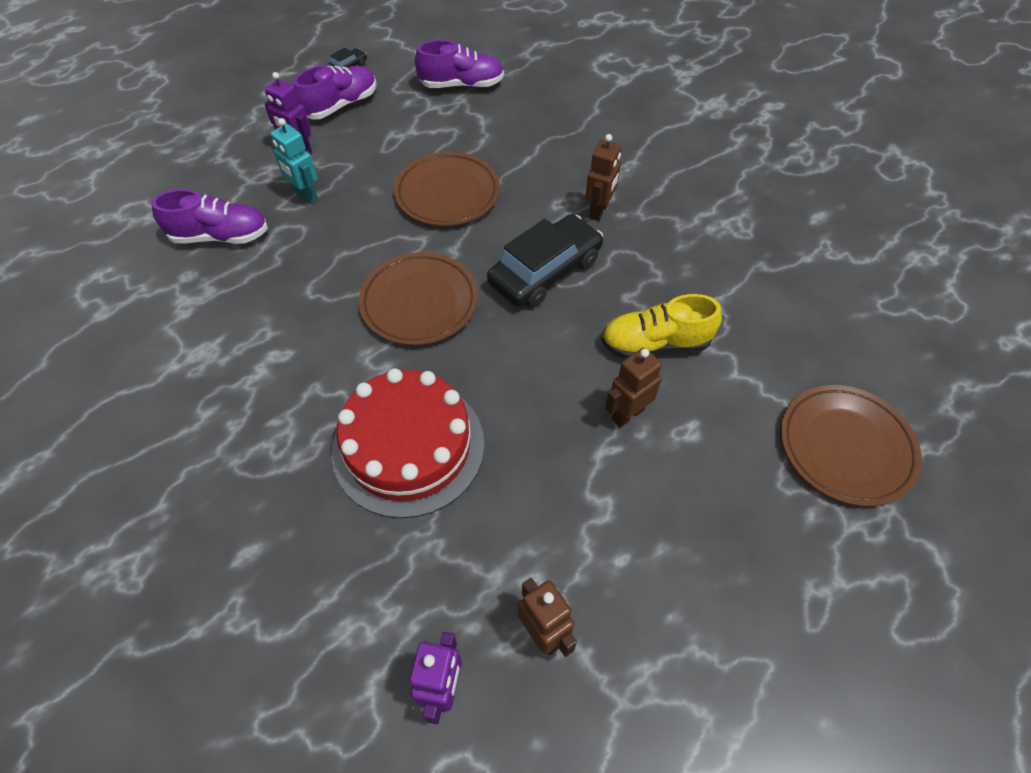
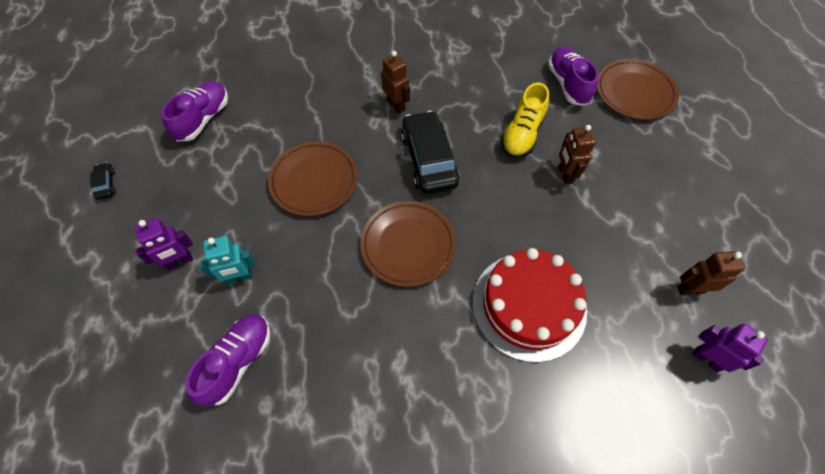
camera: 60 degrees left, 5 degrees up
purple shoe [293,65,377,120] -> purple shoe moved to [548,47,599,106]

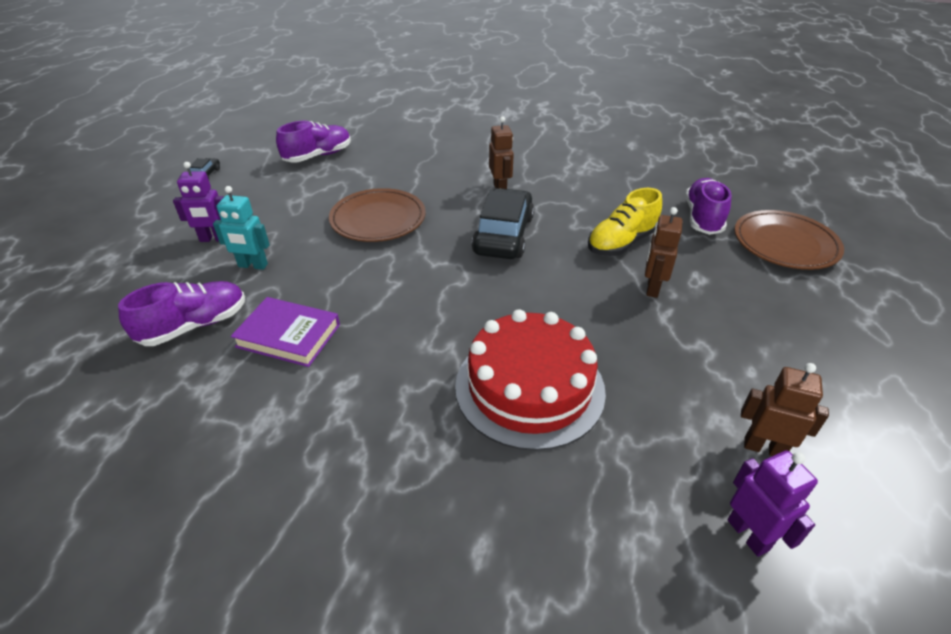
camera: 25 degrees right, 20 degrees down
brown plate [360,201,456,287] -> none
none -> purple book [231,297,340,367]

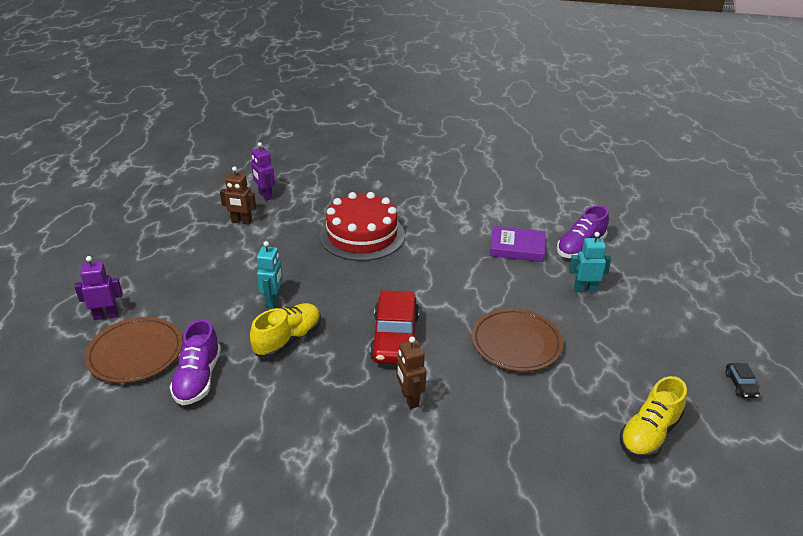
camera: 170 degrees right, 5 degrees down
purple robot [173,162,224,242] -> purple robot moved to [74,256,123,320]
purple shoe [276,120,351,163] -> yellow shoe [620,376,687,459]
black car [472,188,534,259] -> red car [370,290,419,364]
brown robot [645,207,682,298] -> turquoise robot [257,241,283,308]

